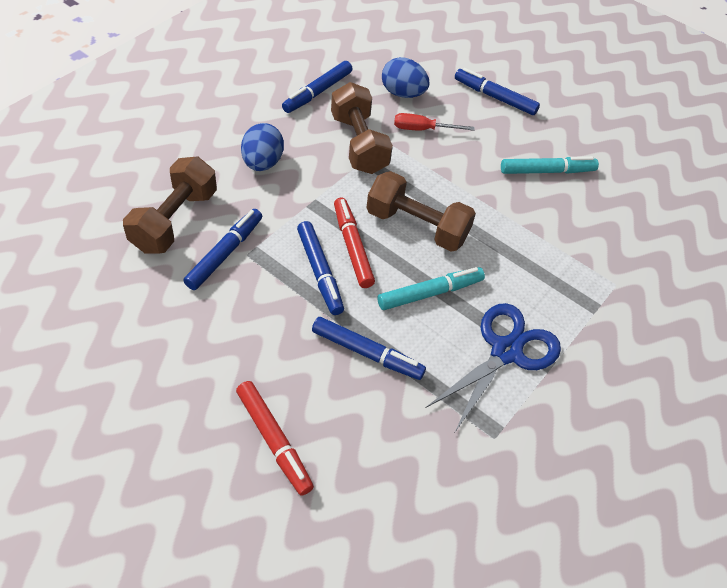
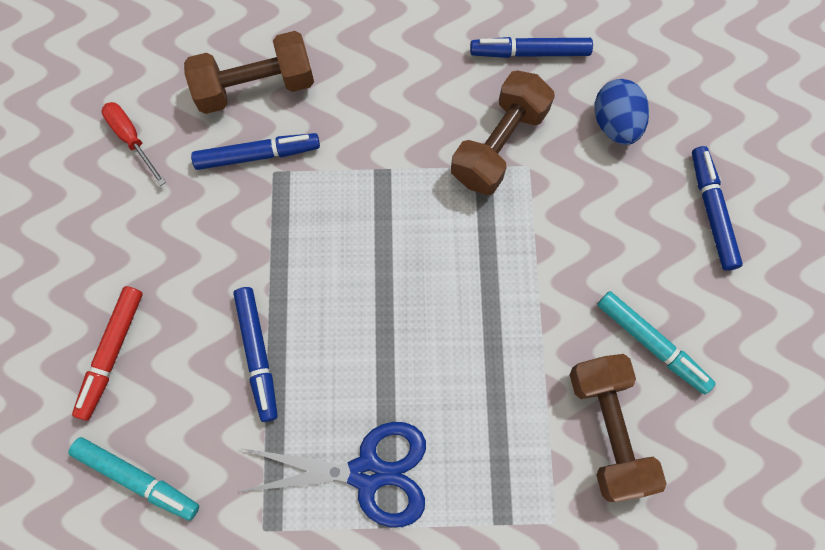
camera: 55 degrees right, 20 degrees up
blue egg [241,123,284,171] -> none
blue marker [297,221,344,315] -> none
red marker [334,198,375,288] -> none
brown dumbbell [366,171,476,252] -> brown dumbbell moved to [570,354,667,502]
turquoise marker [378,267,485,310] -> turquoise marker moved to [68,437,199,521]
red screwdriver [394,113,475,131] -> red screwdriver moved to [102,102,166,186]

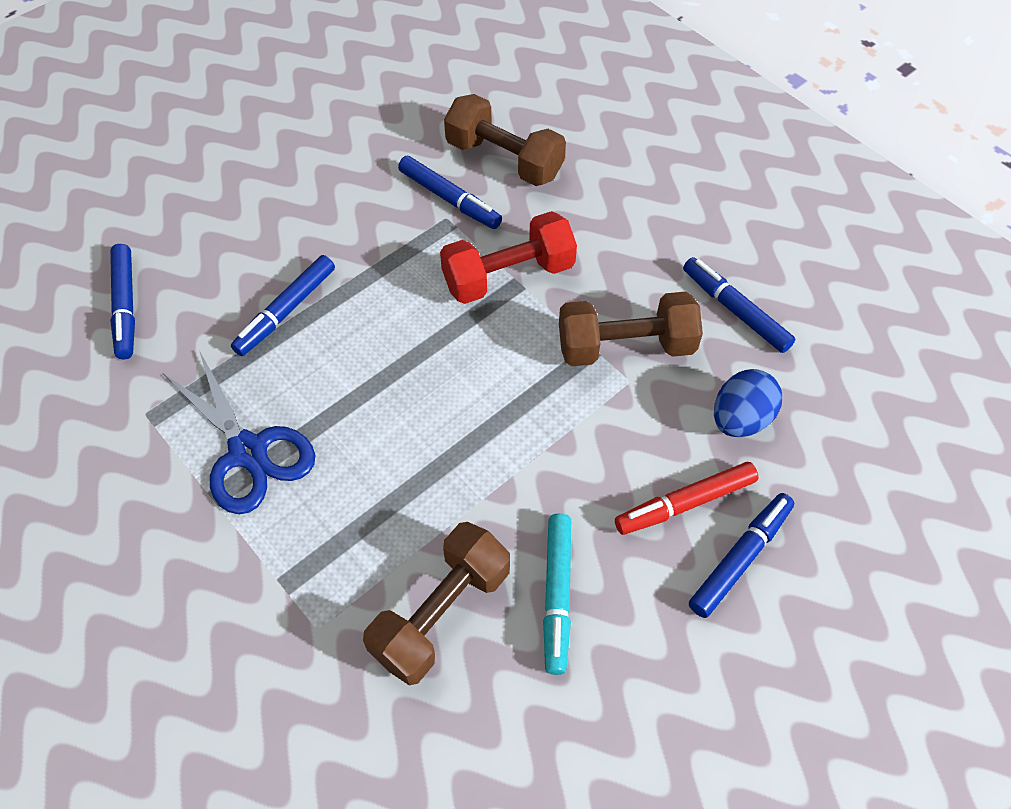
camera: 50 degrees right, 15 degrees down
turquoise marker [68,437,199,521] -> blue marker [110,244,135,359]
red marker [72,286,143,421] -> red marker moved to [615,462,759,535]
red screwdriver [102,102,166,186] -> none
none -> red dumbbell [440,211,577,304]

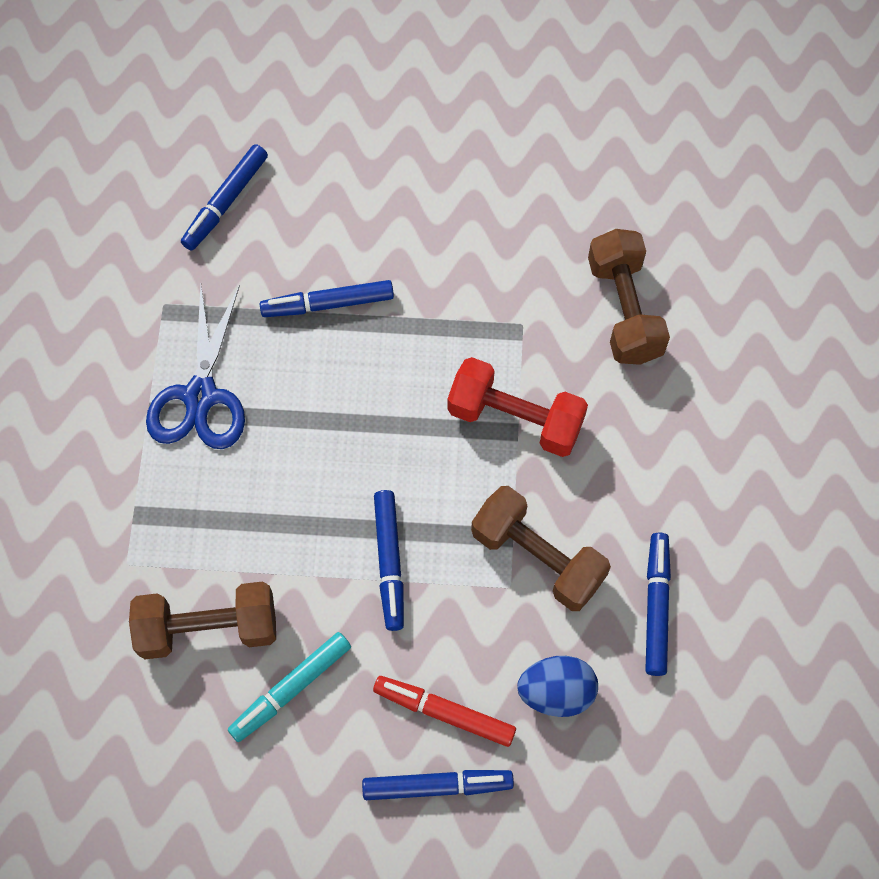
camera: 45 degrees right, 10 degrees up
blue marker [398,156,502,229] -> blue marker moved to [374,490,404,631]

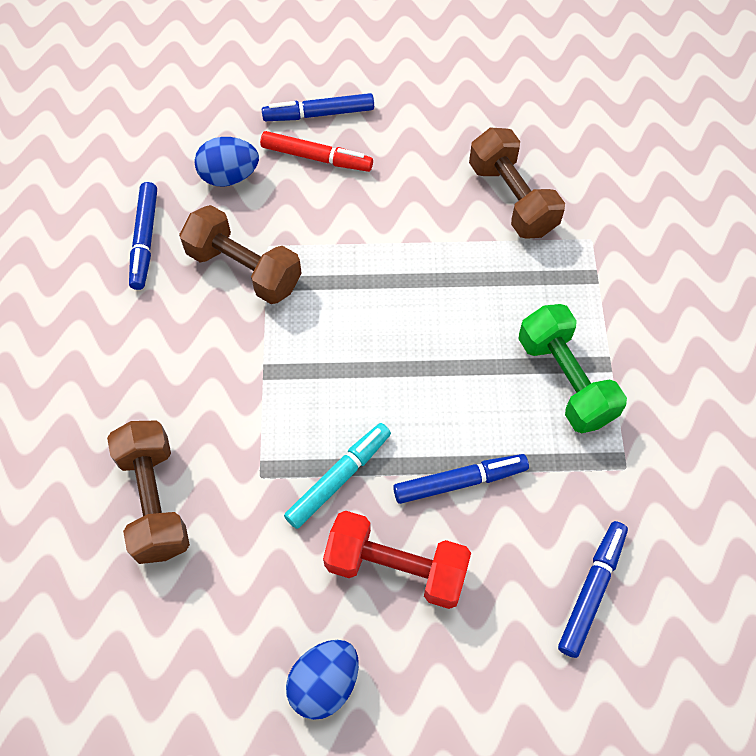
camera: 175 degrees right, 5 degrees down
brown dumbbell [129,581,276,659] -> brown dumbbell turned 75 degrees clockwise [469,128,565,239]
blue scissors [146,285,245,449] -> green dumbbell [518,304,627,433]
turquoise marker [228,632,351,742] -> turquoise marker moved to [284,423,391,529]
blue marker [374,490,404,631] -> none
red dumbbell [447,357,588,457] -> red dumbbell moved to [323,511,471,609]
none -> blue egg [286,640,359,720]

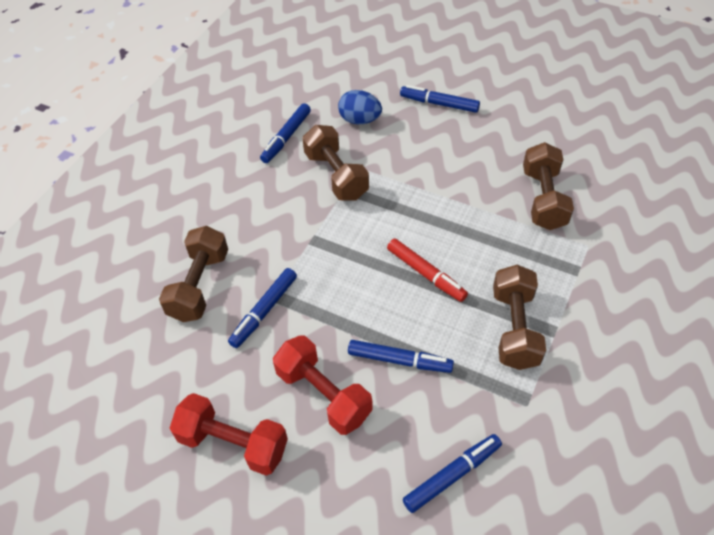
camera: 30 degrees right, 10 degrees down
red marker [260,131,373,172] -> red marker moved to [387,239,468,302]
turquoise marker [284,423,391,529] -> none
blue egg [286,640,359,720] -> red dumbbell [169,393,288,475]
green dumbbell [518,304,627,433] -> brown dumbbell [493,265,546,370]
none -> blue marker [228,268,297,348]

